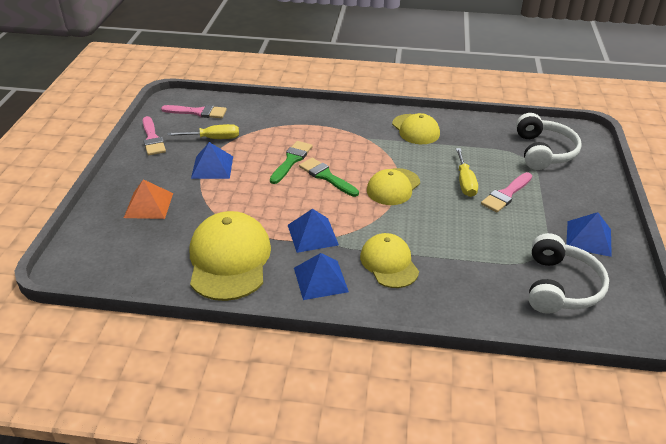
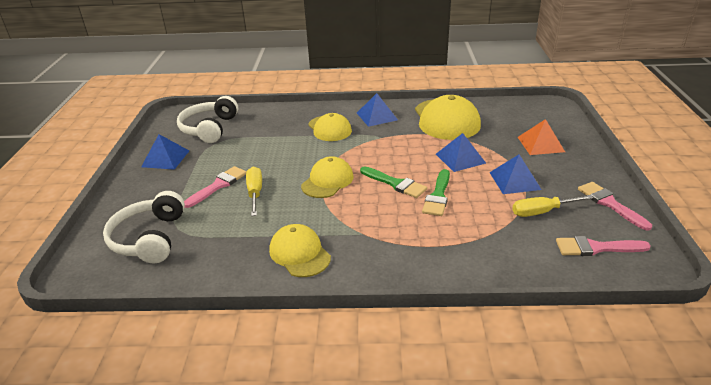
camera: 175 degrees right, 5 degrees down
blue pyramid [288,209,339,253] -> blue pyramid moved to [436,133,486,172]

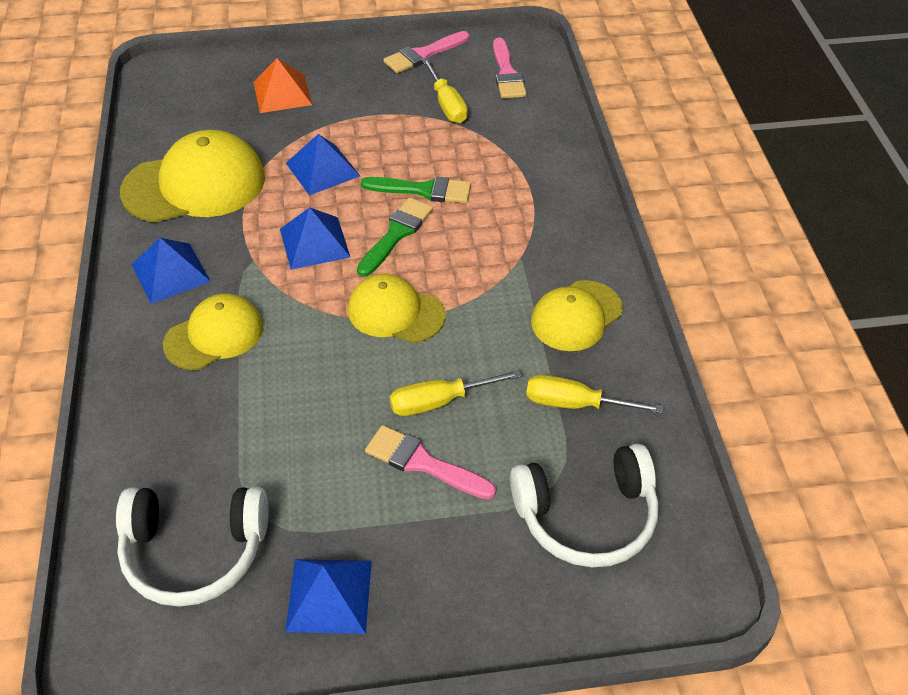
camera: 100 degrees left, 15 degrees up
blue pyramid [489,154,542,194] -> blue pyramid moved to [280,207,350,270]
none -> yellow screwdriver [526,375,664,413]

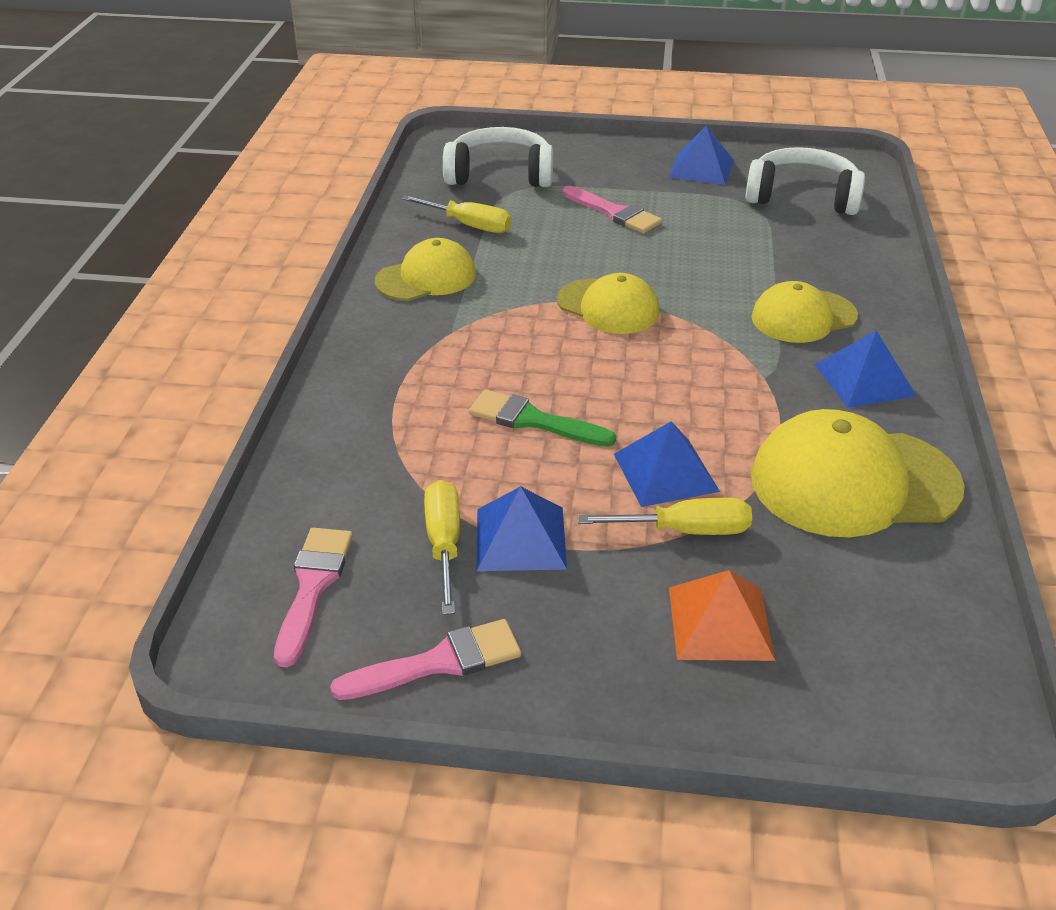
camera: 165 degrees left, 10 degrees down
blue pyramid [280,207,350,270] -> blue pyramid moved to [477,486,567,571]
green brush [357,197,433,277] -> none
yellow screwdriver [390,370,522,416] -> yellow screwdriver moved to [578,498,752,535]

